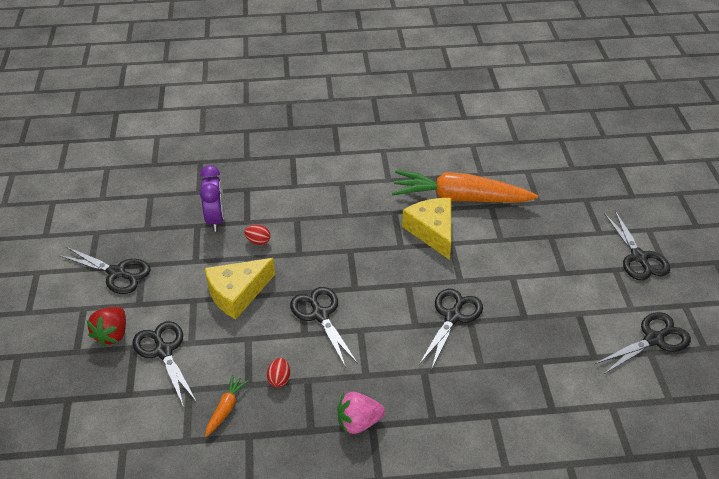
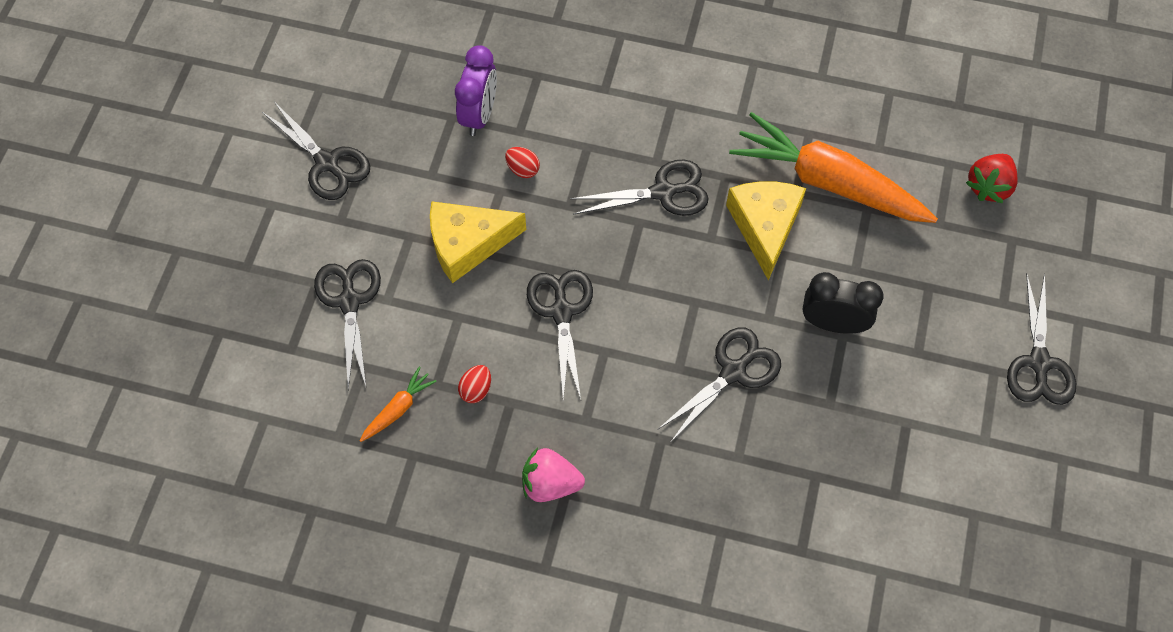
camera: 20 degrees right, 20 degrees up
red strawberry [86,307,126,346] -> red strawberry moved to [966,154,1018,203]
black scissors [595,312,691,374] -> black scissors moved to [570,159,709,216]
none -> black clock [802,272,883,334]

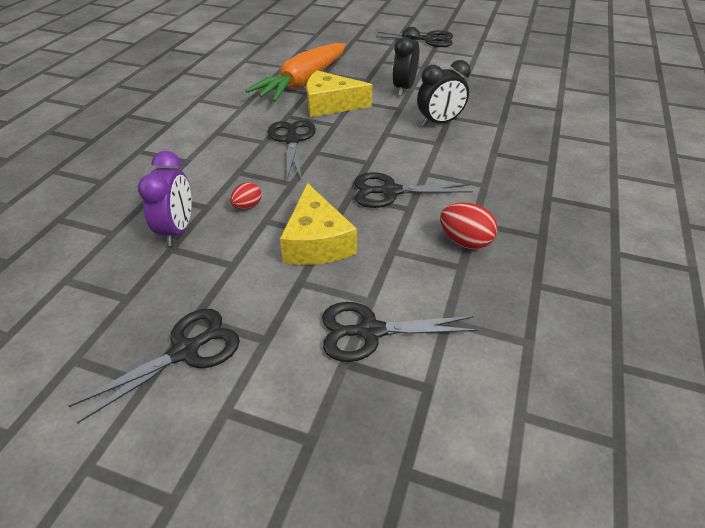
camera: 85 degrees left, 20 degrees down
orange carrot [360,367,437,442] -> none
purple clock [455,45,497,136] -> purple clock turned 75 degrees clockwise [138,151,192,246]
red egg [458,365,491,403] -> red egg [440,203,497,249], size x1.57
pink strawberry [522,448,585,502] -> none
black scissors [657,327,781,443] -> black clock [417,60,470,127]
red strawberry [966,154,1018,203] -> none

